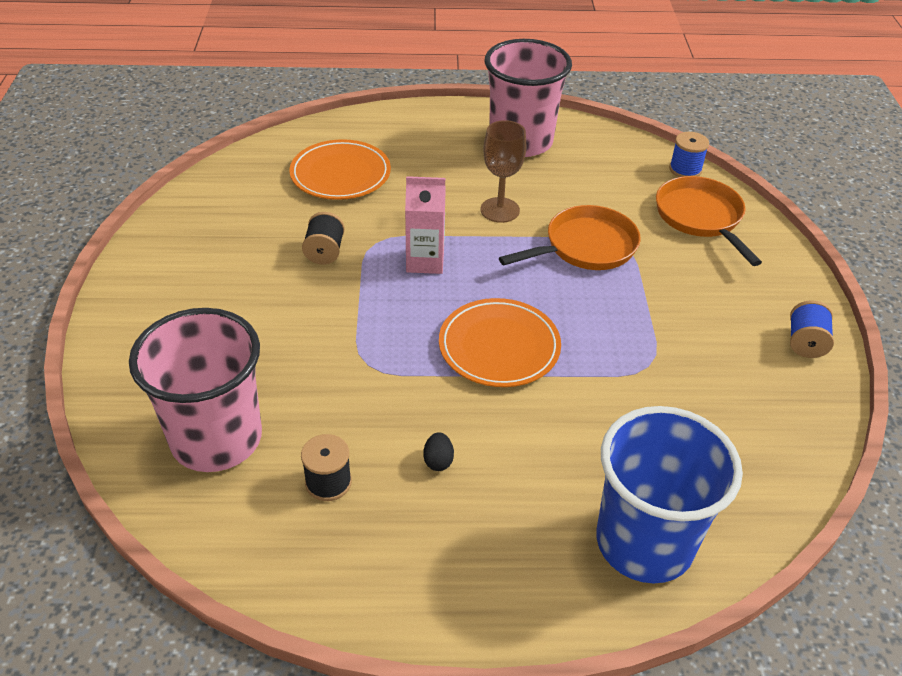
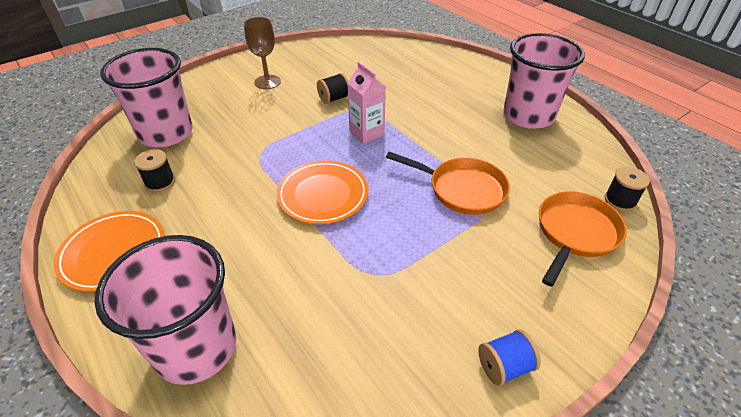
camera: 55 degrees right, 0 degrees up
orange plate [290,139,391,200] -> orange plate moved to [54,211,165,292]
black egg [423,432,454,471] -> none
brown goblet [481,120,526,223] -> brown goblet moved to [244,17,281,89]
blue cup [597,406,743,583] -> pink cup [94,235,236,385]
blue spool [669,132,709,177] -> black spool [605,167,650,211]

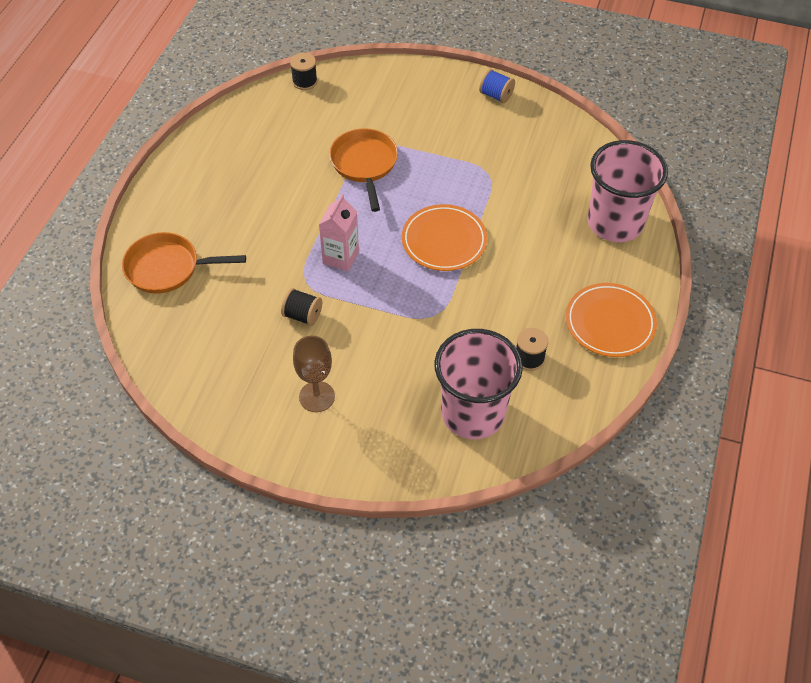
camera: 125 degrees left, 10 degrees up
pink cup [503,33,585,129] -> none
orange pan [539,191,627,287] -> orange pan moved to [122,232,246,294]

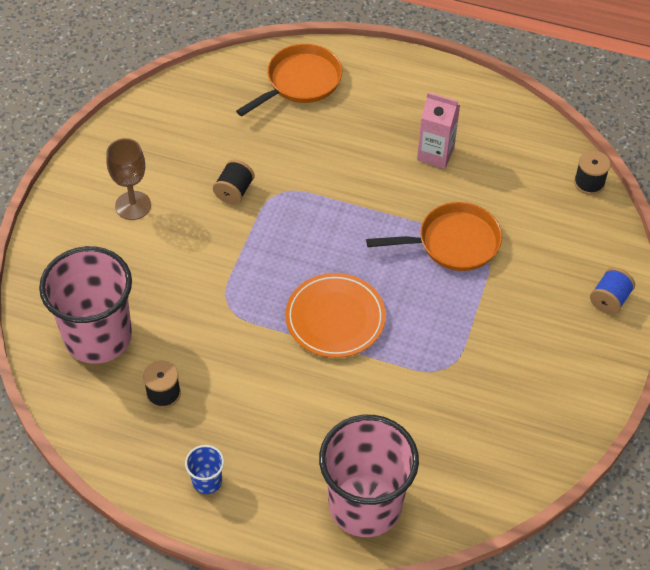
camera: 90 degrees right, 0 degrees up
orange pan [122,232,246,294] -> orange pan turned 45 degrees clockwise [236,44,342,116]
pink carton [319,194,359,271] -> pink carton moved to [417,92,460,169]
blue spool [479,69,515,103] -> blue spool moved to [590,267,635,315]
orange plate [566,283,657,357] -> blue cup [185,445,224,494]

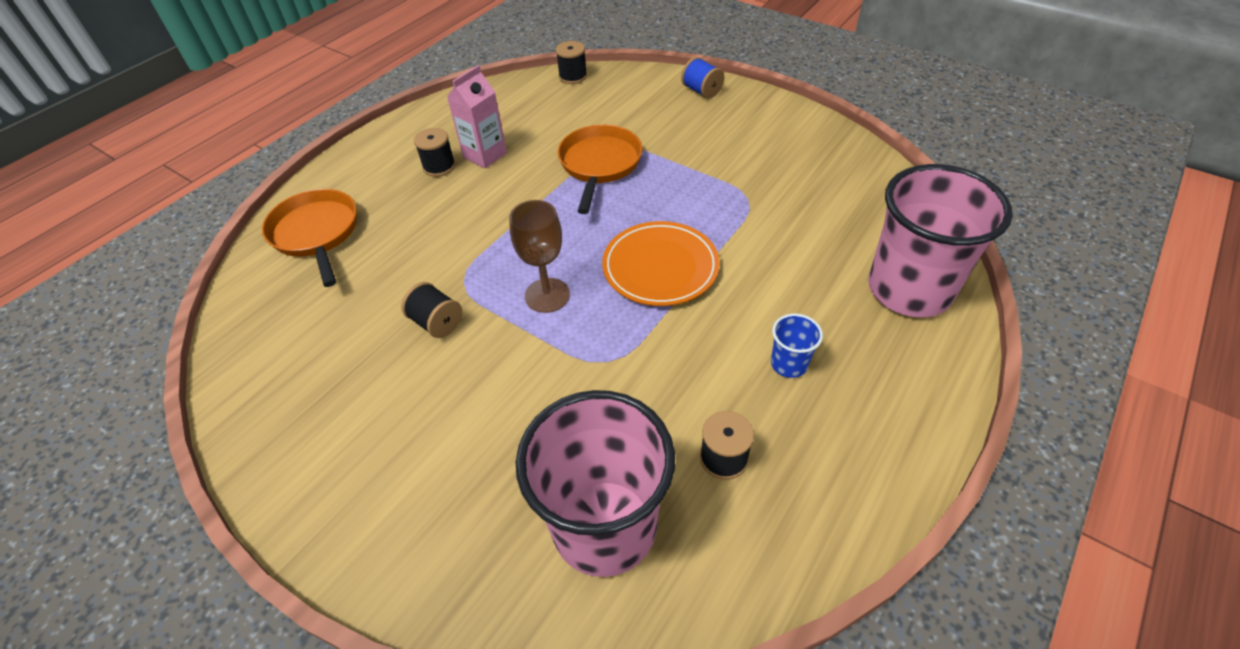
camera: 70 degrees left, 5 degrees down
brown goblet [106,138,151,220] -> brown goblet moved to [509,200,570,313]
blue cup [185,445,224,494] -> blue cup moved to [771,314,823,378]
none -> black spool [414,128,456,177]

